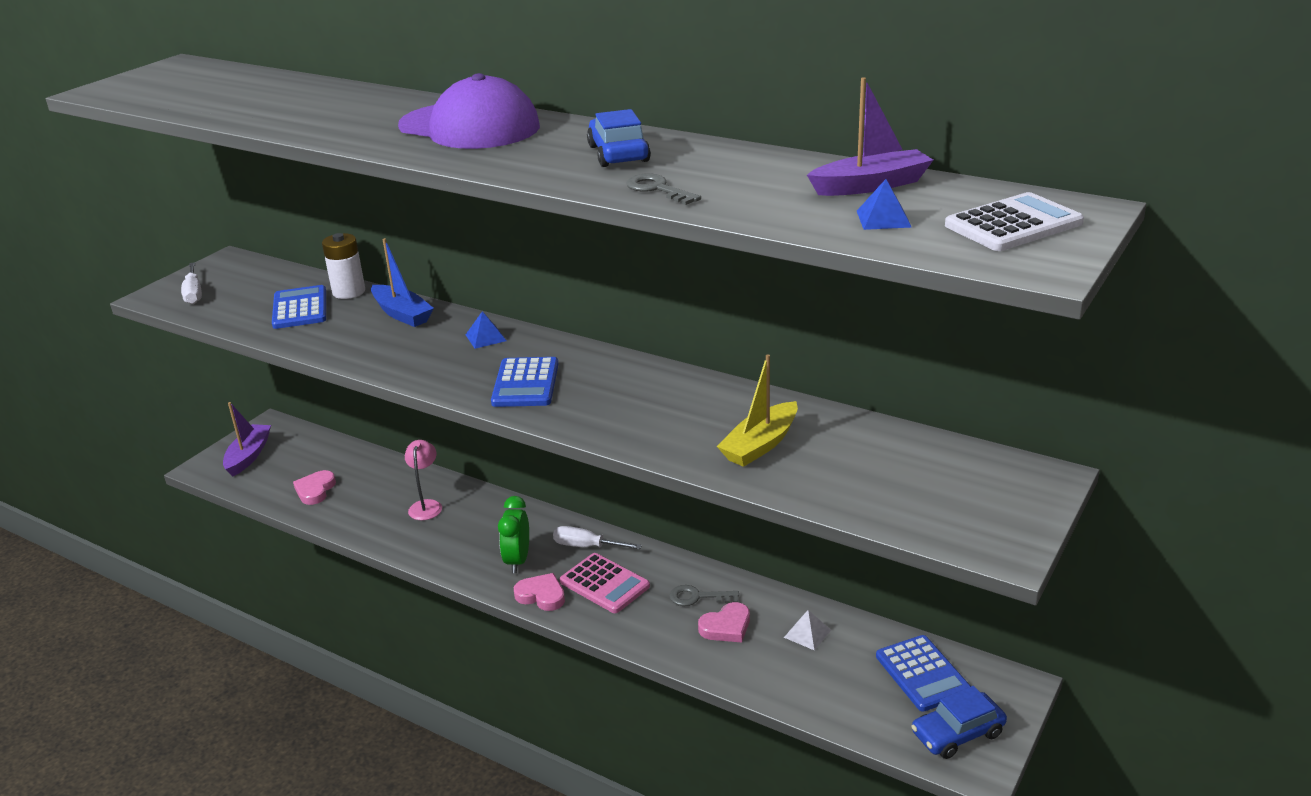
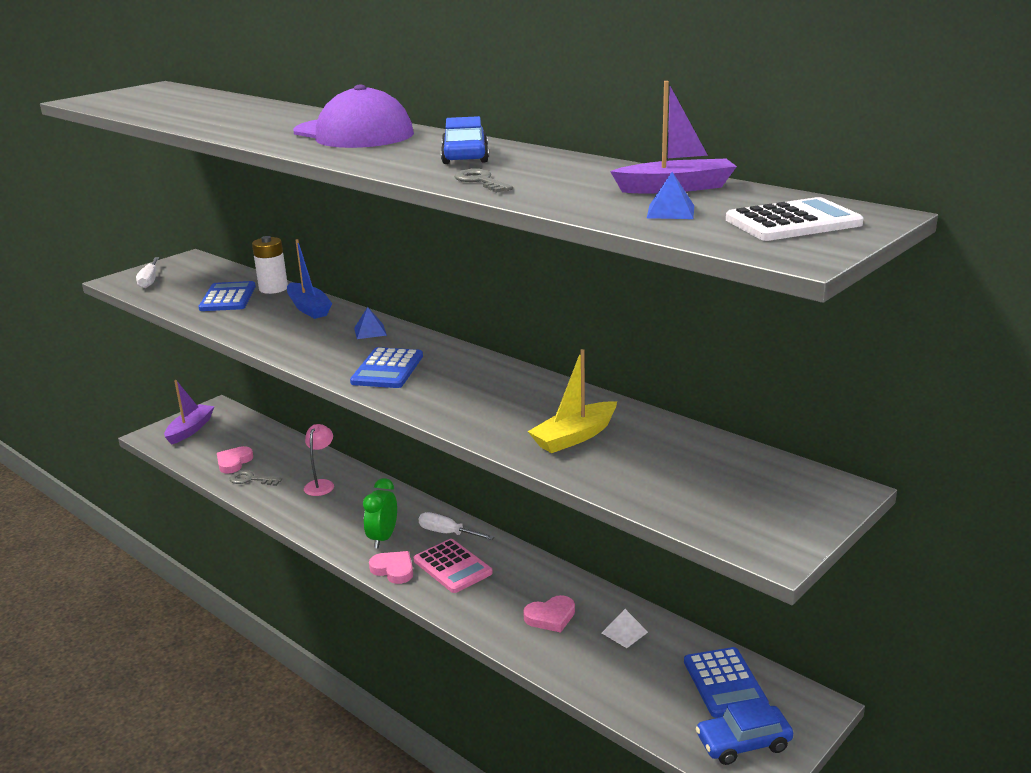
camera: 10 degrees right, 5 degrees down
grey key [669,585,739,606] -> grey key moved to [229,470,282,486]

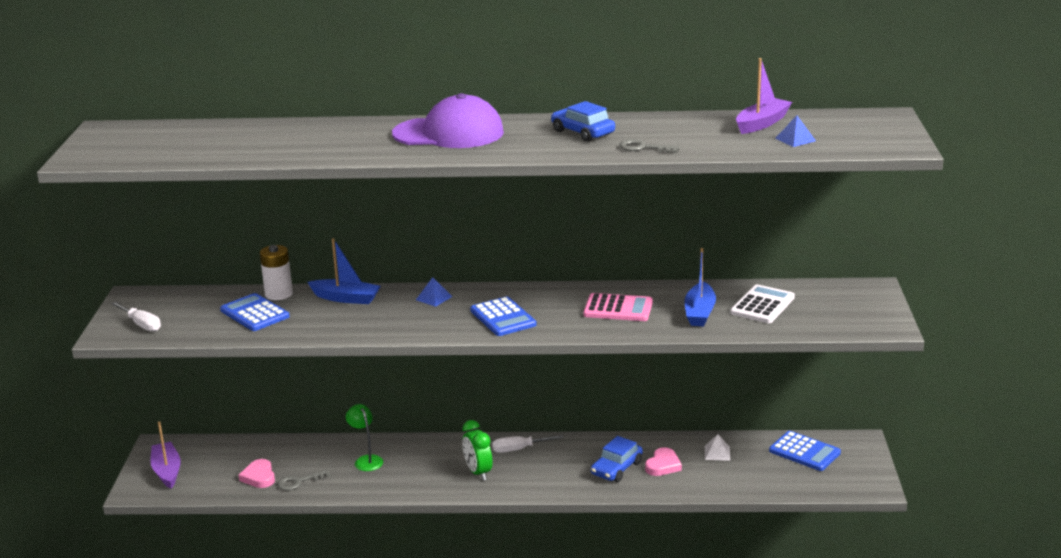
camera: 40 degrees left, 0 degrees up
pink lamp [304,424,334,496] -> green lamp [346,404,383,471]
pink heart [369,551,413,584] -> none
pink calculator [414,539,493,593] -> pink calculator moved to [583,293,653,321]
yellow boat [528,349,617,453] -> blue boat [684,248,716,326]
blue car [696,697,793,765] -> blue car moved to [591,436,643,482]
white calculator [726,197,863,241] -> white calculator moved to [730,284,795,323]

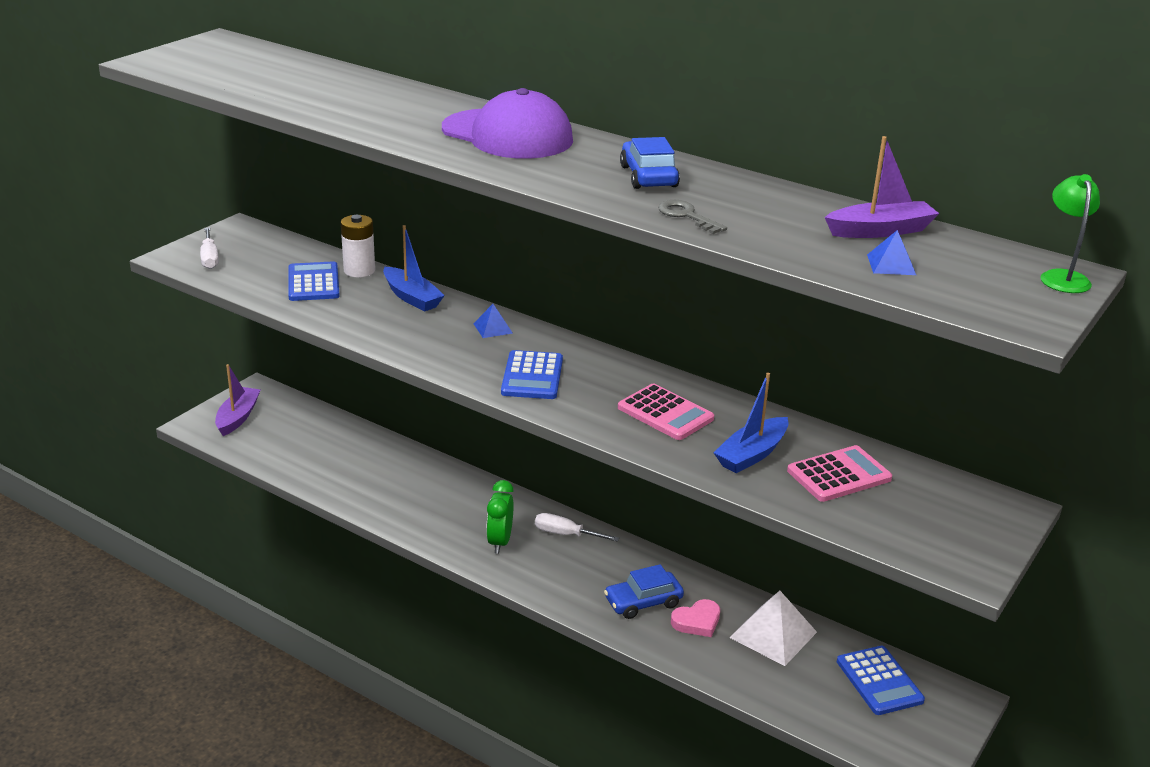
camera: 30 degrees right, 5 degrees up
pink heart [238,459,275,488] -> none
grey key [277,469,331,490] -> none
green lamp [346,404,383,471] -> green lamp moved to [1041,174,1100,293]
white pyramid [705,434,730,461] -> white pyramid [729,590,817,666], size x1.95
white calculator [730,284,795,323] -> pink calculator [787,445,892,502]

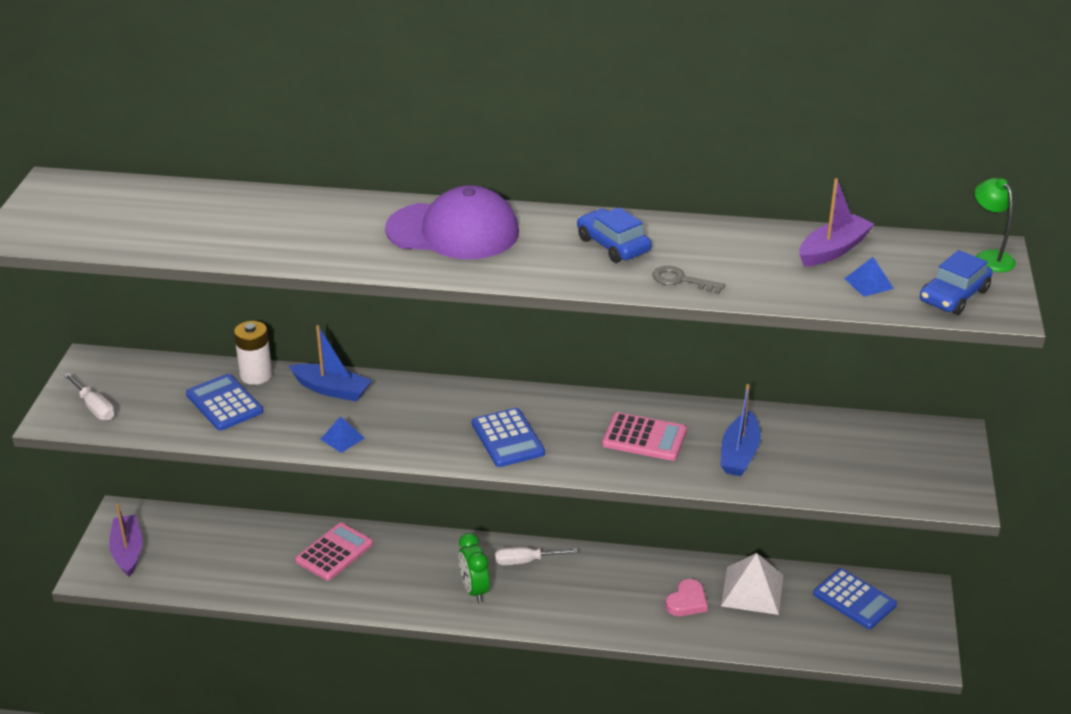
camera: 25 degrees left, 5 degrees up
blue pyramid [473,304,513,338] -> blue pyramid moved to [320,416,365,453]
blue car [604,564,684,619] -> blue car moved to [920,250,993,315]
pink calculator [787,445,892,502] -> pink calculator moved to [295,523,373,581]

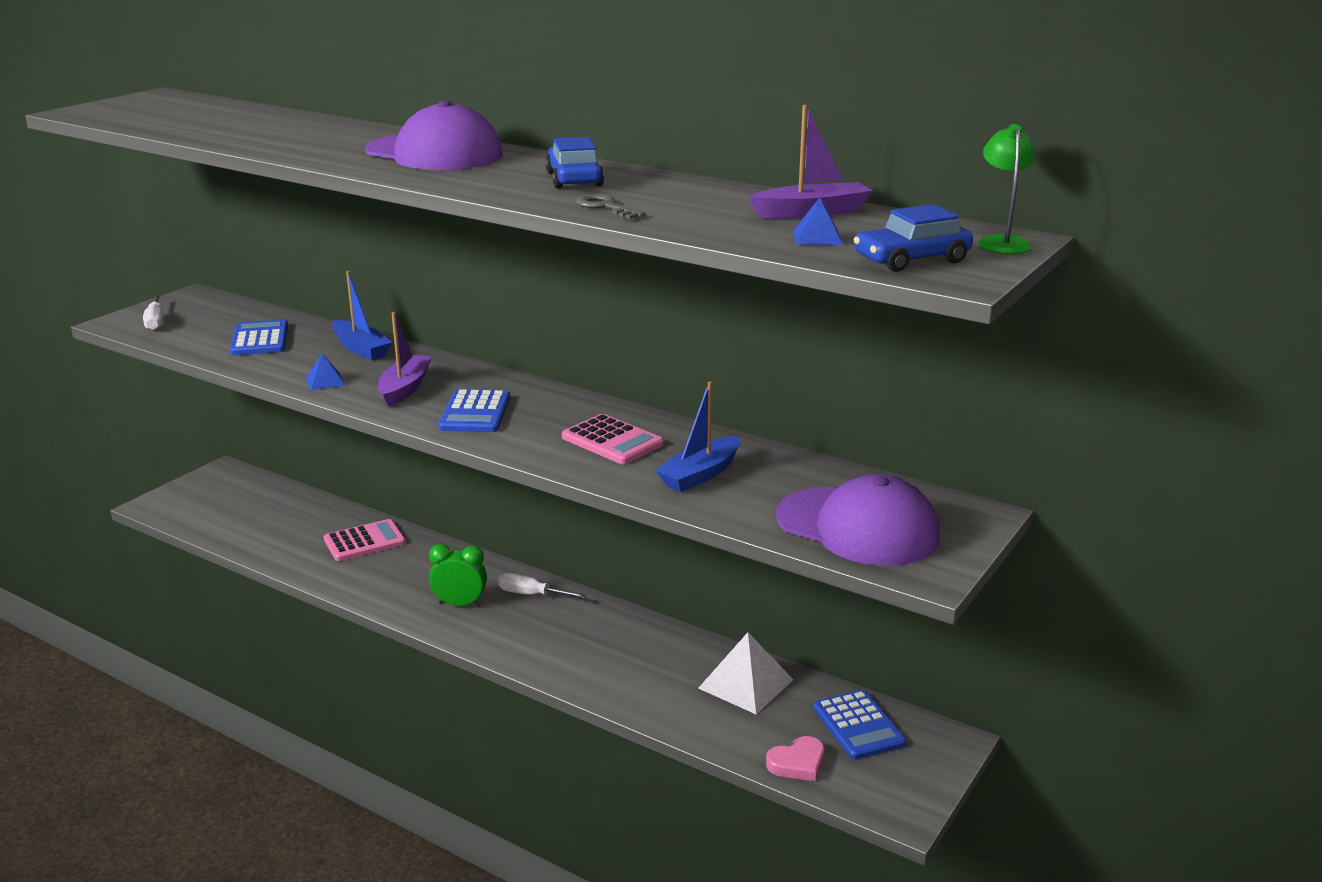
camera: 25 degrees right, 10 degrees down
purple boat [109,504,143,577] -> purple boat moved to [378,312,432,407]
white battery [234,321,272,385] -> none
green clock [459,533,490,603] -> green clock turned 90 degrees clockwise [429,544,487,606]
pink heart [665,579,708,616] -> pink heart moved to [766,736,824,781]
none -> purple cap [776,474,940,566]

